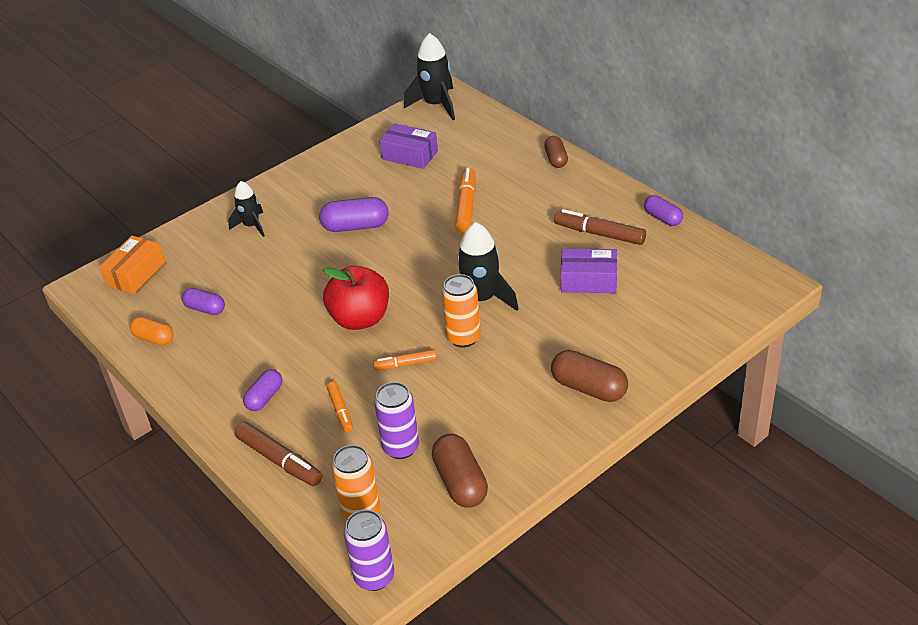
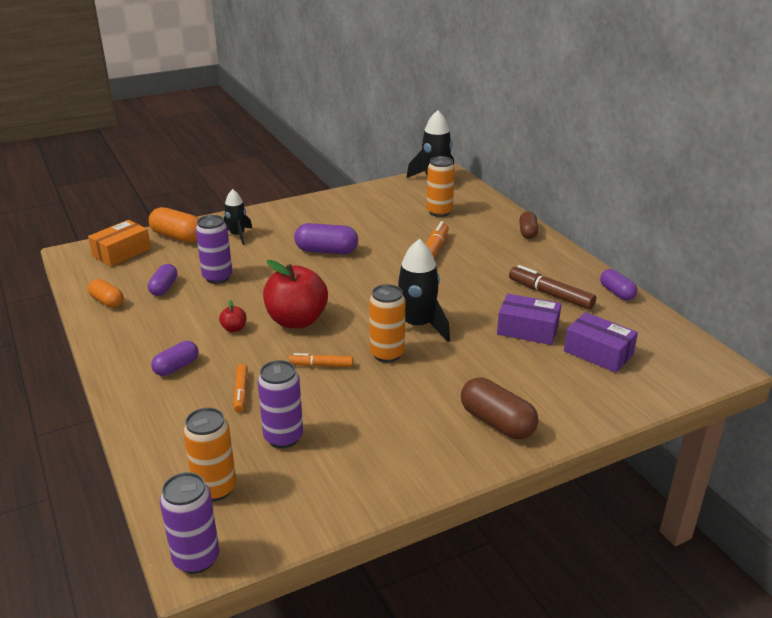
camera: 10 degrees right, 10 degrees down
purple capsule [182,288,225,315] -> purple capsule turned 60 degrees clockwise [148,264,177,296]
brown marker [234,422,322,486] -> none
purple box [379,123,438,169] -> purple box moved to [564,312,638,373]
brown capsule [432,434,488,508] -> none
none -> orange capsule [149,207,199,243]
none -> purple can [196,215,232,284]
none -> red apple [219,300,247,332]
none -> orange can [427,156,455,217]

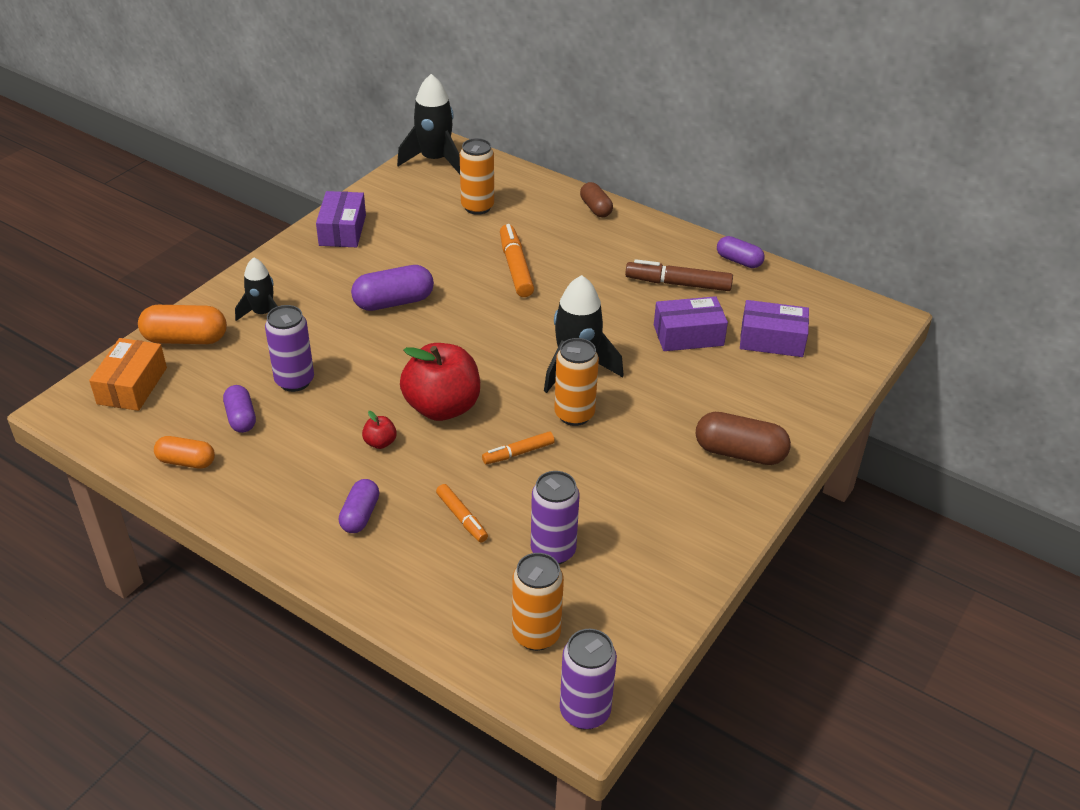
camera: 30 degrees left, 10 degrees up
none -> purple box [316,191,366,247]

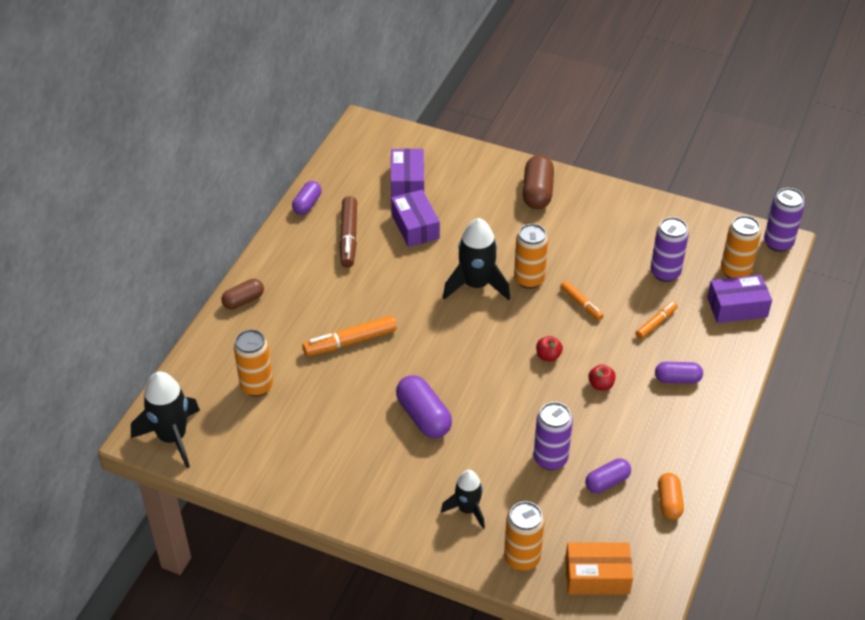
camera: 100 degrees left, 5 degrees up
orange capsule [138,305,227,344] -> orange can [504,501,545,571]
purple box [316,191,366,247] -> purple box moved to [707,275,772,323]
red apple [400,343,480,421] -> red apple [536,336,563,362], size x0.41

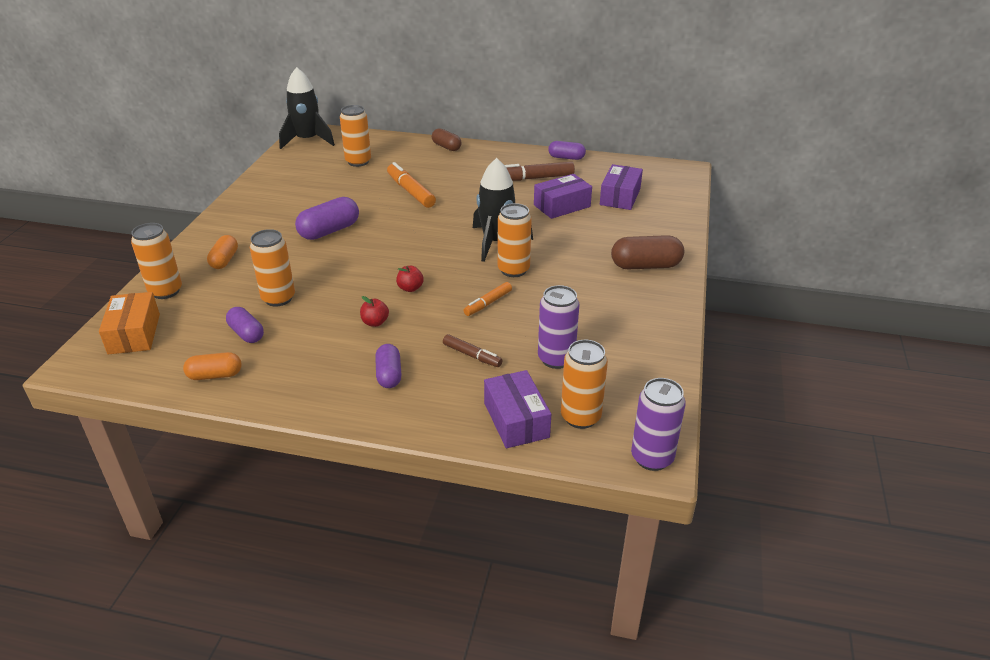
camera: 80 degrees right, 10 degrees down
purple box [391,148,424,197] -> purple box turned 60 degrees counterclockwise [600,164,643,210]
black rocket [441,470,485,529] -> orange capsule [207,235,238,269]
purple can [534,402,573,470] -> orange can [250,229,295,307]
orange marker [635,302,678,339] -> brown marker [443,334,503,367]

